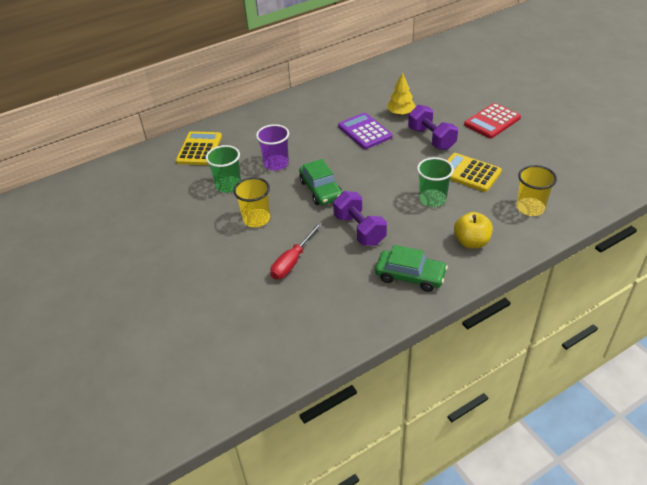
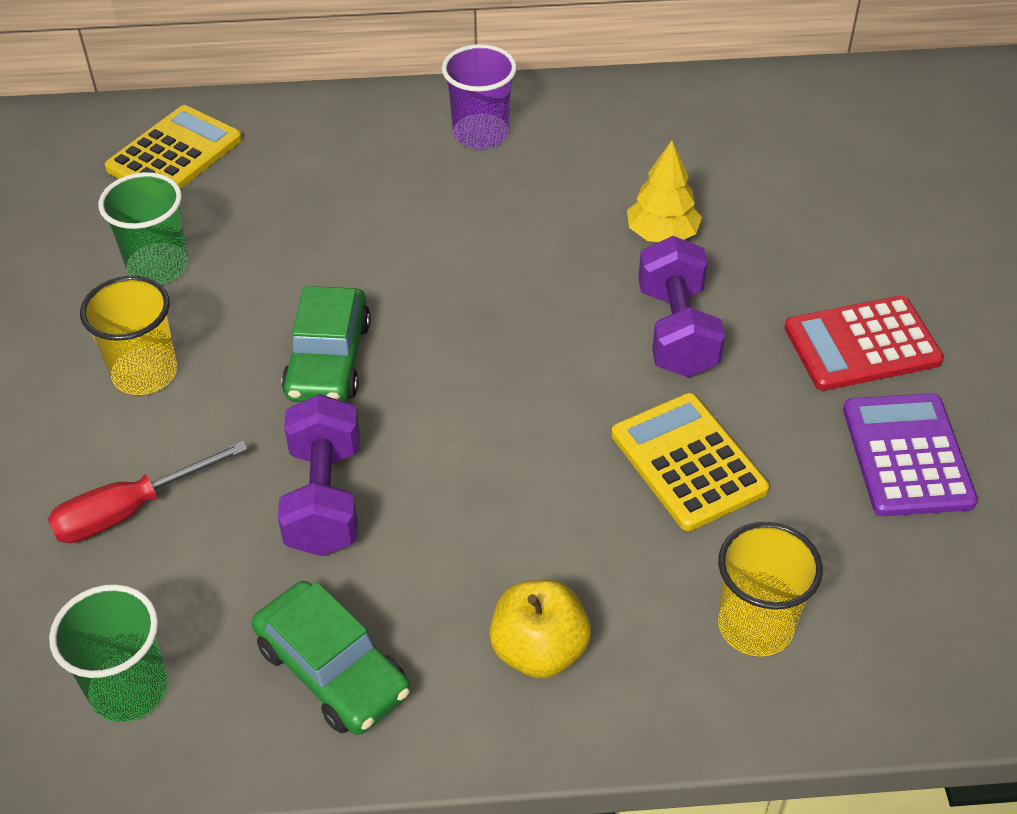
camera: 25 degrees right, 5 degrees up
purple cup [256,124,289,171] -> purple cup moved to [442,44,517,149]
purple calculator [338,113,392,149] -> purple calculator moved to [843,393,978,516]
green cup [417,157,454,207] -> green cup moved to [49,584,168,722]

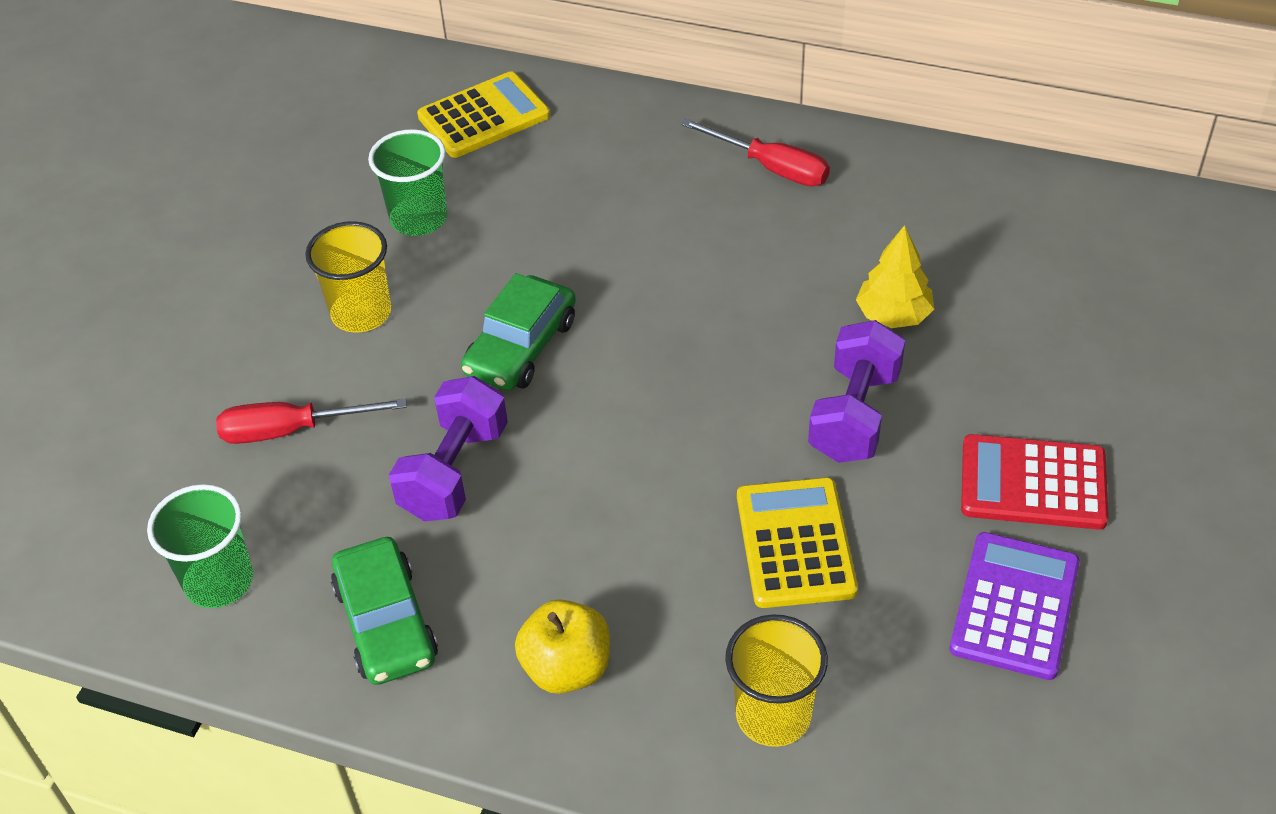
camera: 25 degrees right, 0 degrees up
purple cup [442,44,517,149] -> red screwdriver [681,119,830,186]

